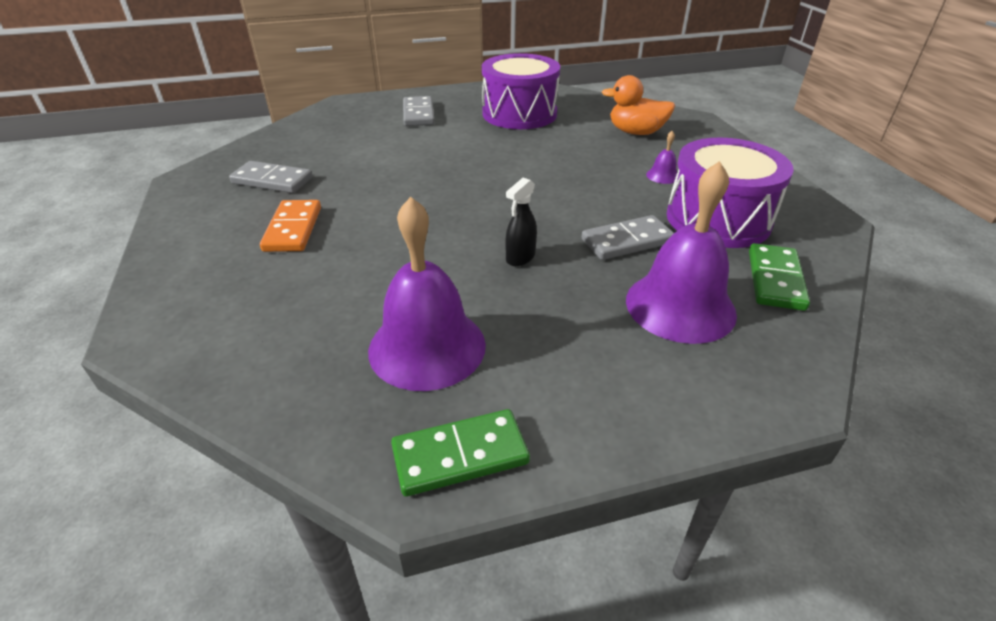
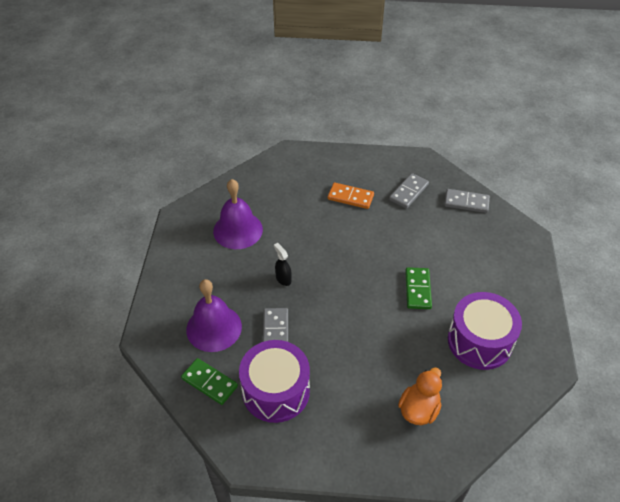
camera: 110 degrees right, 10 degrees up
green domino [391,409,530,496] -> green domino moved to [405,267,432,309]
grey domino [403,96,435,126] -> grey domino moved to [444,189,490,213]
purple bell [646,131,677,184] -> none

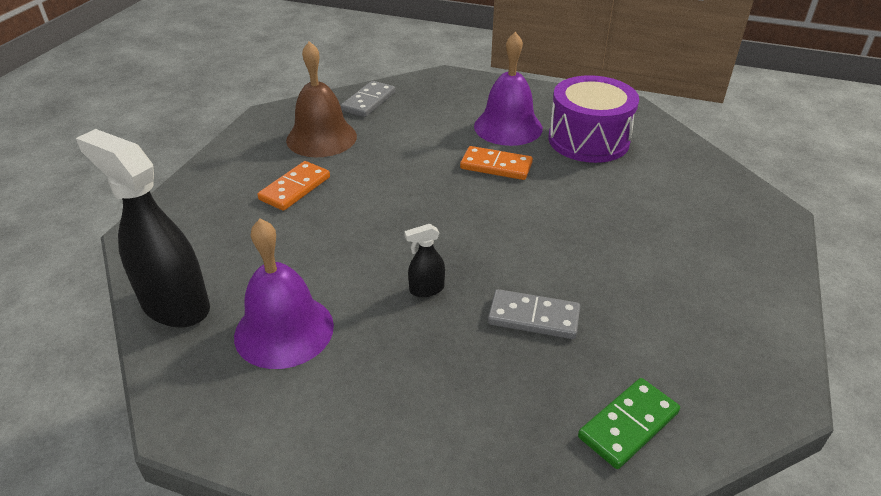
camera: 75 degrees left, 10 degrees down
purple bell [186,279,242,352] -> purple bell moved to [474,32,543,146]
purple drum [239,340,310,423] -> none
grey domino [389,173,429,209] -> brown bell [286,41,357,157]
orange duck [398,367,442,425] -> none
green domino [405,267,432,309] -> orange domino [460,146,533,180]
none -> black spray bottle [76,129,210,327]

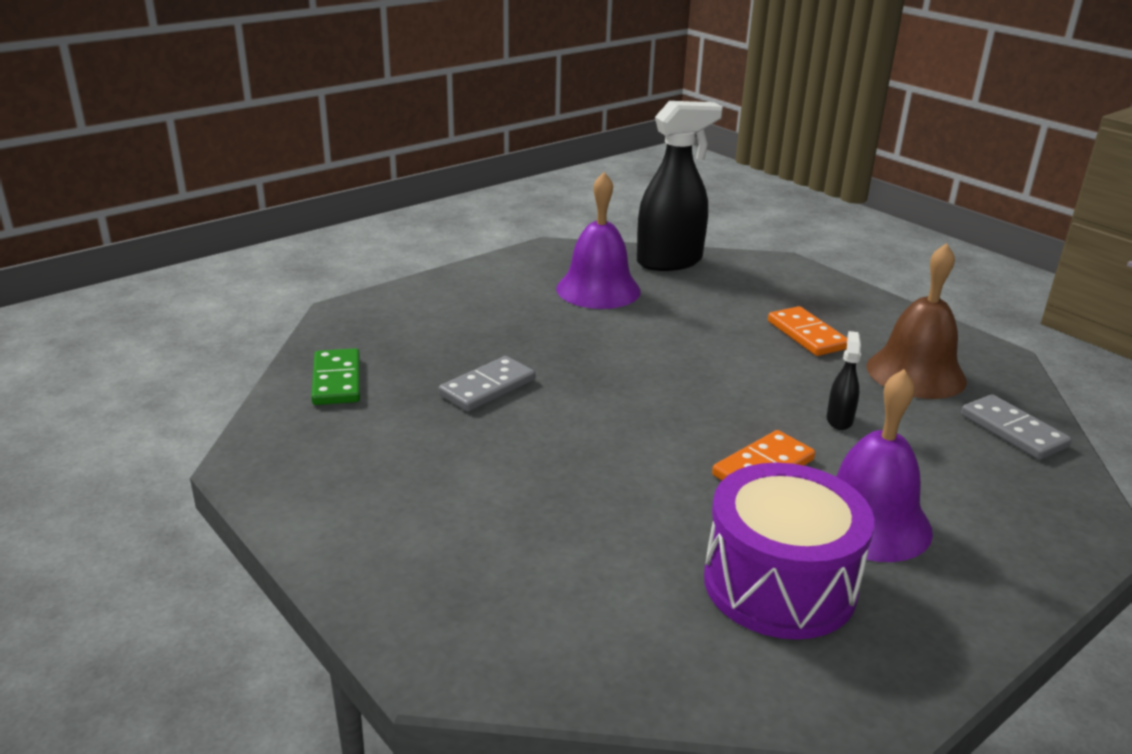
camera: 120 degrees right, 10 degrees down
black spray bottle [404,224,445,297] -> black spray bottle moved to [826,331,861,430]

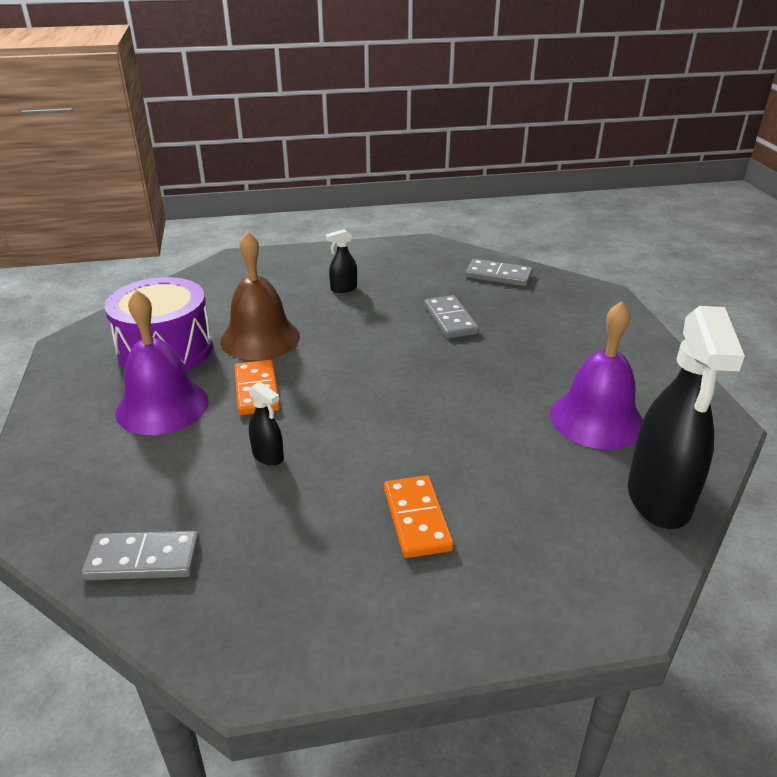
camera: 120 degrees right, 5 degrees up
green domino [311,348,360,405] -> grey domino [465,259,532,286]
orange domino [768,306,847,356] -> orange domino turned 75 degrees clockwise [384,475,454,558]
brown bell [866,243,967,399] -> brown bell moved to [220,231,300,360]
none -> black spray bottle [326,229,357,293]

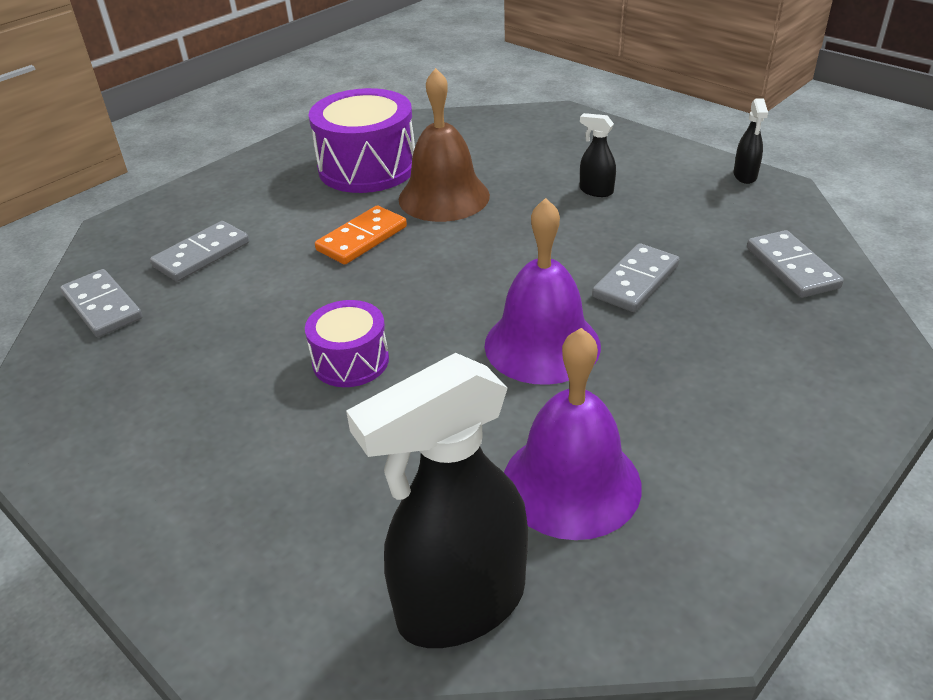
camera: 55 degrees right, 5 degrees up
purple bell [115,290,209,435] -> purple bell moved to [484,198,601,385]
black spray bottle [248,382,284,466] -> black spray bottle moved to [733,98,768,184]
orange domino [384,475,454,558] -> none
none -> grey domino [150,221,249,282]
none -> purple drum [305,300,389,387]

